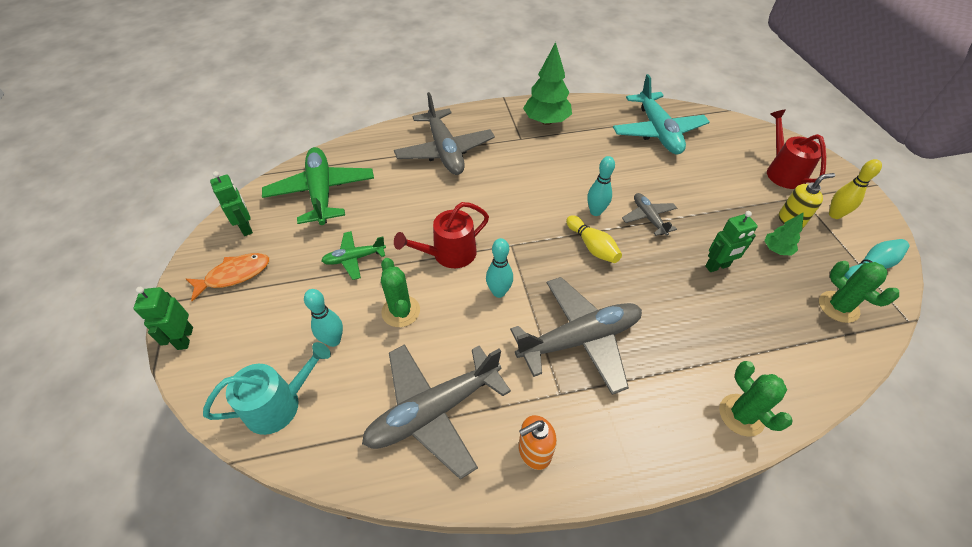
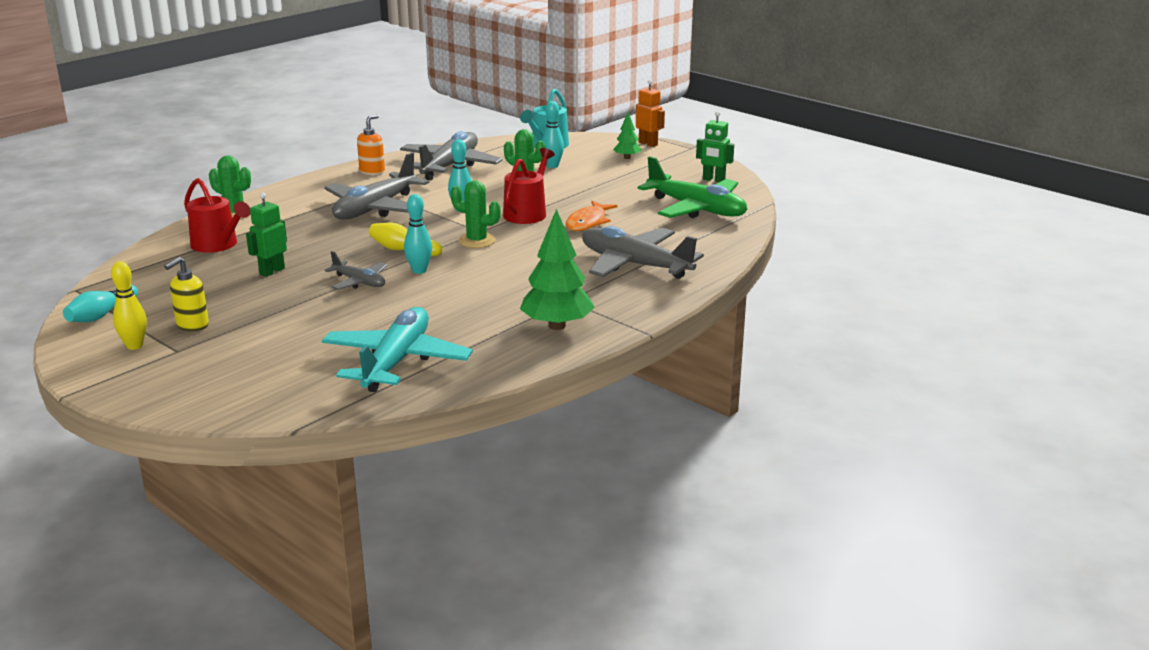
camera: 145 degrees right, 25 degrees down
green robot [134,287,193,350] -> orange robot [636,80,665,147]
orange fish [186,253,269,301] -> orange fish moved to [566,201,618,231]
green plane [321,231,386,280] -> none
turquoise plane [613,74,710,154] -> turquoise plane turned 60 degrees clockwise [322,307,473,392]
green tree [764,212,804,256] -> green tree moved to [613,112,641,159]
red watering can [767,109,826,189] -> red watering can moved to [184,178,250,253]
green cactus [819,261,899,323] -> green cactus moved to [450,181,501,248]

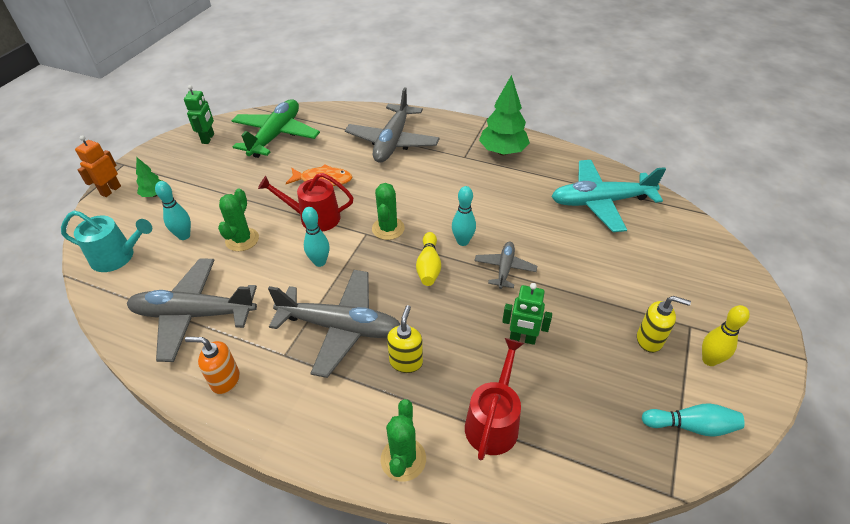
camera: 110 degrees left, 20 degrees up
none -> yellow soap dispenser [387,305,423,373]

